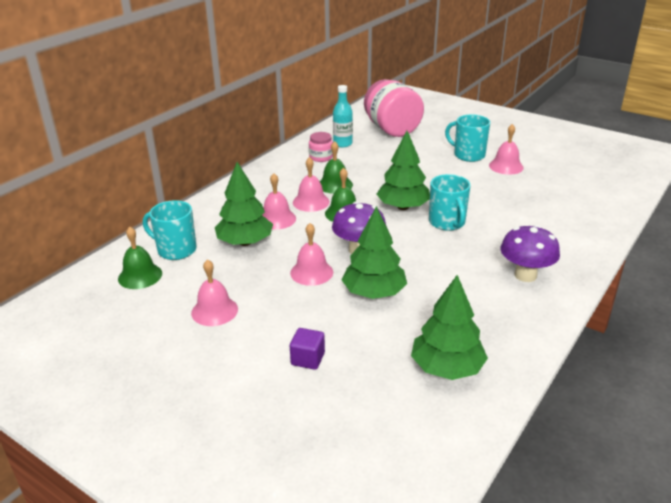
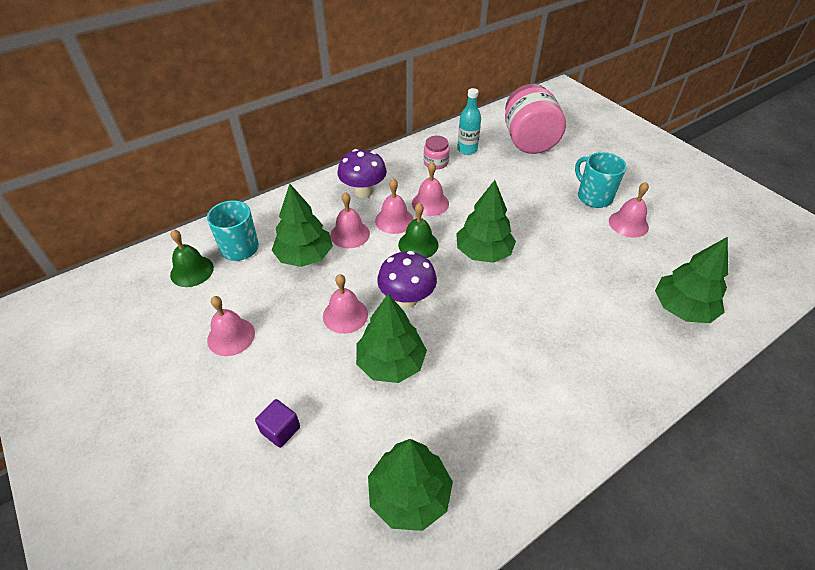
camera: 20 degrees right, 15 degrees up
green bell [320,141,353,194] -> pink bell [412,162,449,216]
turquoise mug [429,174,471,231] -> none
purple mushroom [500,225,560,282] -> purple mushroom moved to [338,149,387,198]
none -> green tree [655,237,728,323]

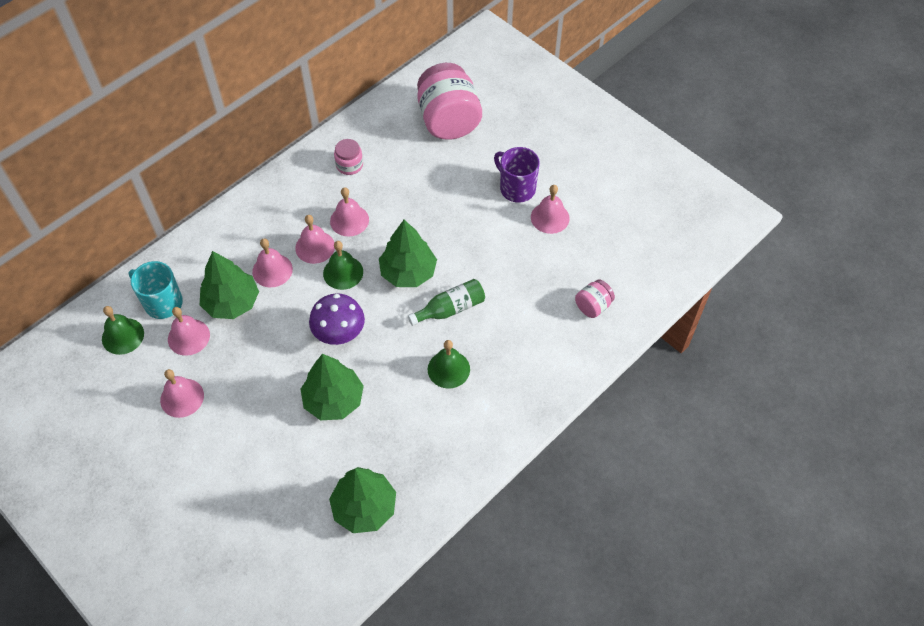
camera: 10 degrees left, 10 degrees up
purple cube [255,399,300,448] -> none
pink bell [323,274,368,334] -> pink bell moved to [168,307,210,356]
purple mushroom [338,149,387,198] -> none
turquoise bottle [457,88,481,155] -> none
turquoise mug [575,152,627,208] -> purple mug [494,147,540,203]
green tree [655,237,728,323] -> pink jar [575,279,615,318]
none -> green bottle [408,279,485,326]
none -> green bell [428,340,470,389]

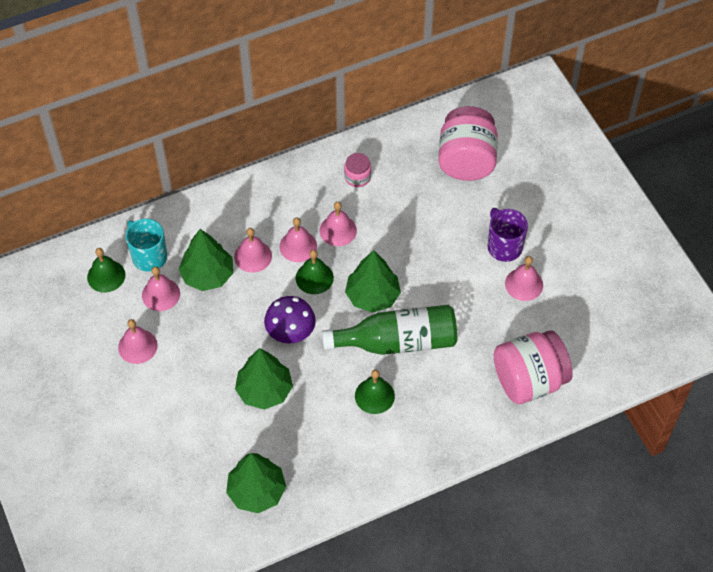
camera: 20 degrees right, 0 degrees up
green bottle [408,279,485,326] -> green bottle [322,305,457,355], size x1.77
pink jar [575,279,615,318] -> pink jar [494,331,573,404], size x2.14

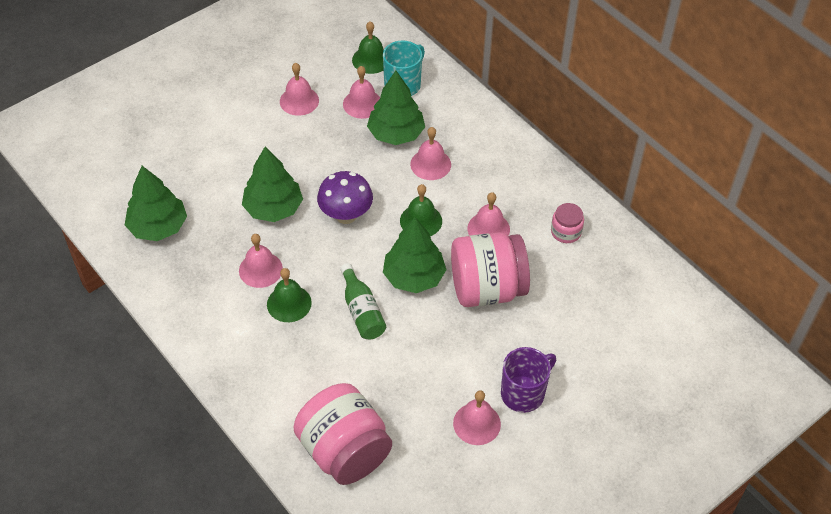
camera: 75 degrees right, 5 degrees down
pink bell [280,218,317,262] -> pink bell moved to [239,234,283,288]
green bottle [322,305,457,355] -> green bottle [340,263,386,339], size x0.56
pink jar [438,106,498,181] -> pink jar moved to [451,232,530,307]

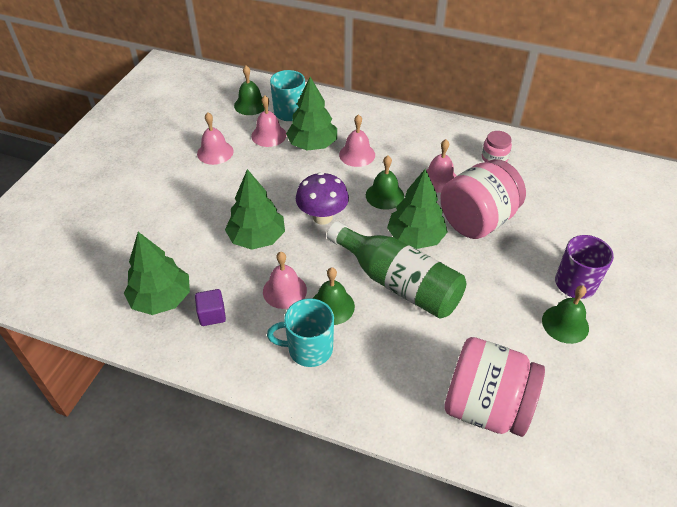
camera: 30 degrees left, 5 degrees down
green bottle [340,263,386,339] -> green bottle [327,221,466,319], size x1.77
pink bell [453,390,501,445] -> green bell [542,285,589,344]
none -> purple cube [195,289,226,326]
none -> turquoise mug [267,298,334,367]

